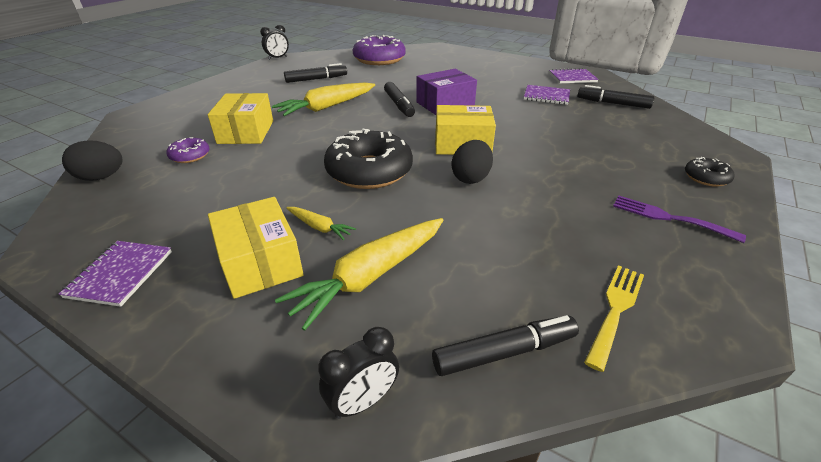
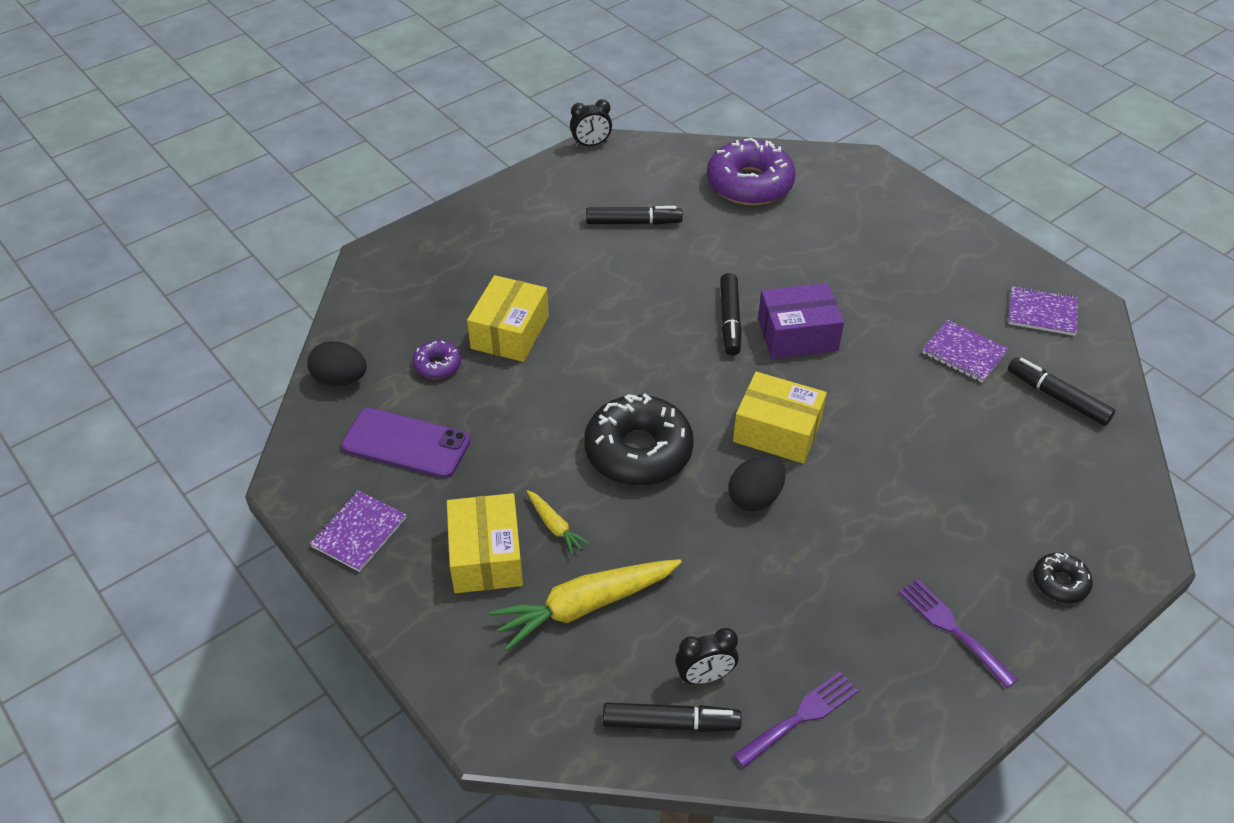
camera: 20 degrees right, 10 degrees up
yellow carrot [272,83,375,116] -> none
black clock [318,327,399,419] -> black clock moved to [675,628,739,684]
yellow fork [584,265,644,372] -> purple fork [733,672,859,768]
none -> purple phone [341,408,471,478]

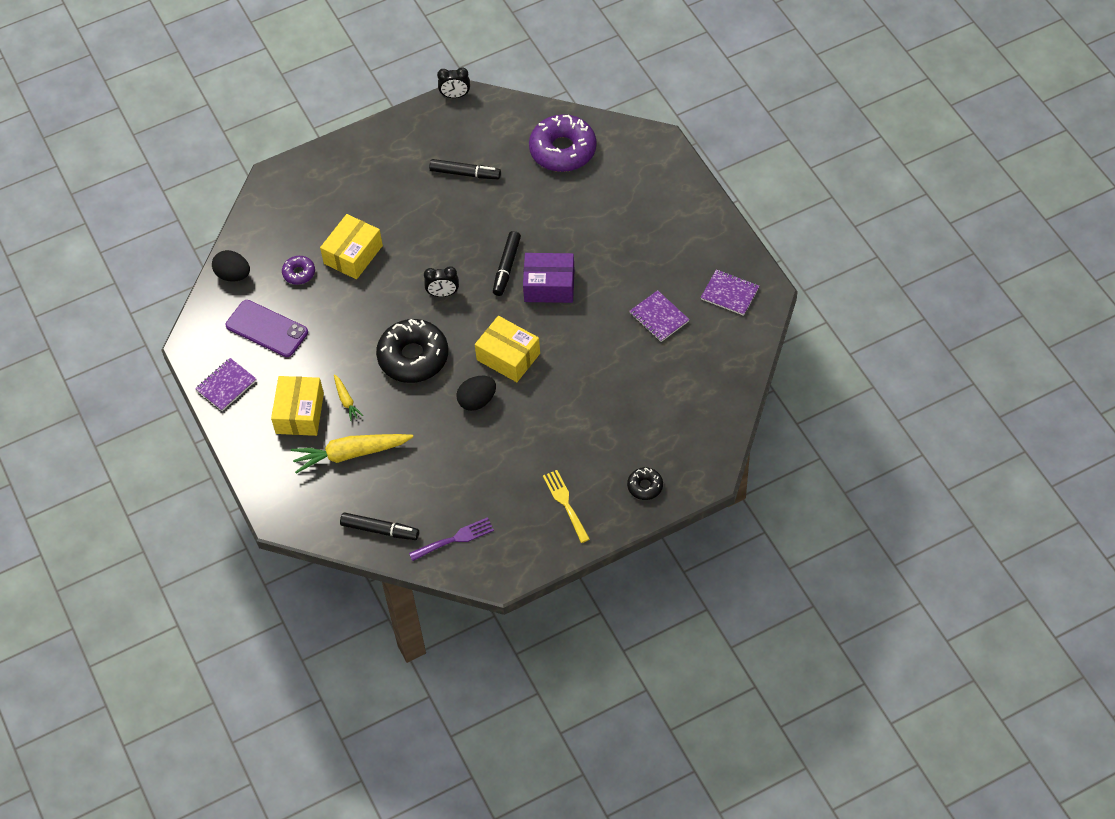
camera: 15 degrees right, 10 degrees up
black clock [675,628,739,684] -> black clock moved to [424,266,459,297]
purple fork [899,579,1018,688] -> yellow fork [543,470,590,543]
black marker [1008,357,1115,426] -> none

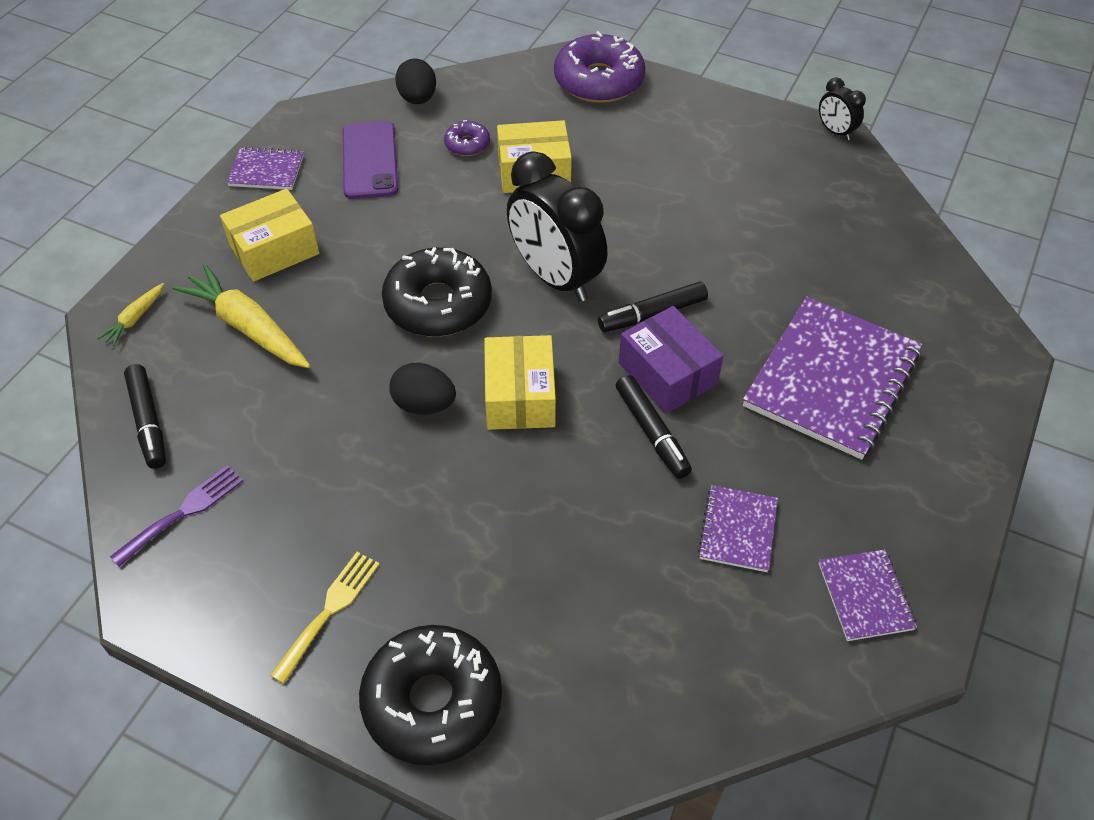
camera: 50 degrees right, 5 degrees down
yellow carrot [334,374,363,421] -> yellow carrot moved to [98,283,164,346]
purple fork [409,517,494,561] -> purple fork turned 75 degrees counterclockwise [110,465,243,567]
black clock [424,266,459,297] -> black clock [507,151,607,302], size x2.16
black marker [429,159,501,179] -> black marker moved to [616,375,692,479]
purple donut [529,114,596,172] -> purple donut moved to [554,31,645,103]
black donut [627,467,663,500] -> black donut [359,625,502,765], size x2.09
none -> purple notebook [743,297,922,460]

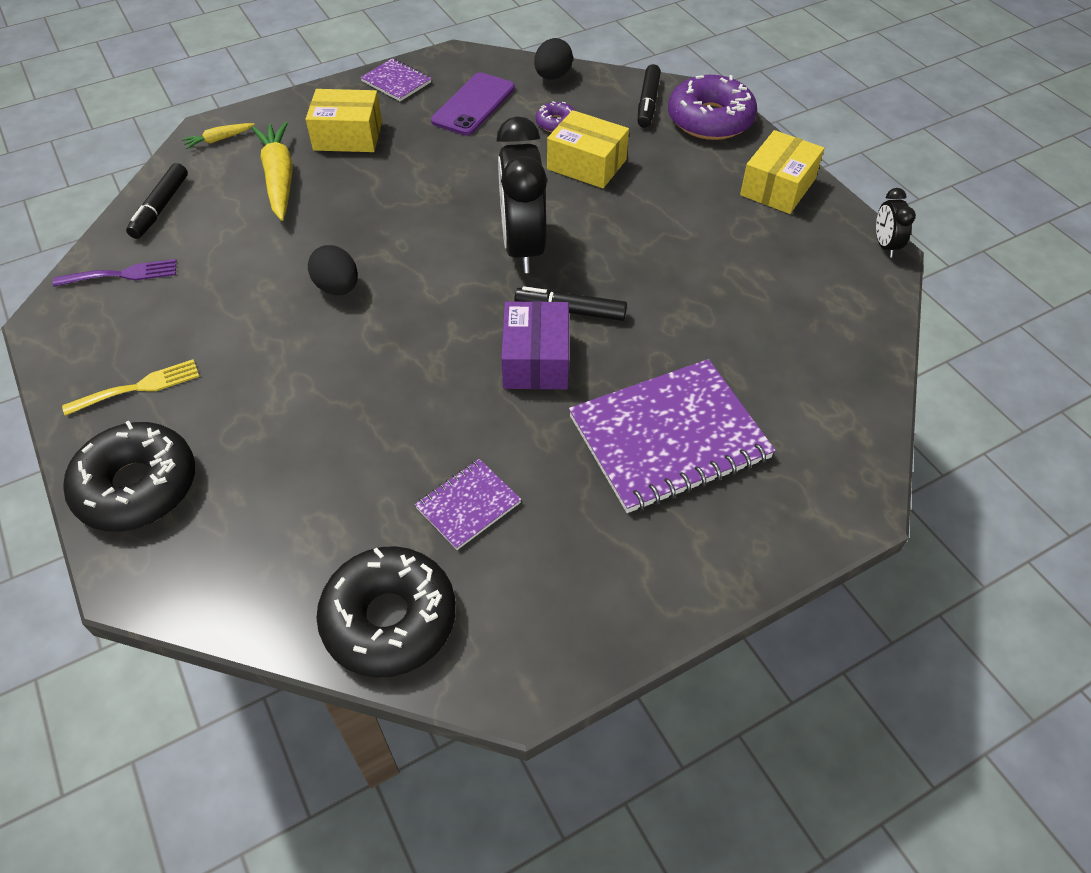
camera: 35 degrees right, 0 degrees up
black donut [382,247,492,337] -> black donut moved to [316,546,456,678]
yellow box [484,335,556,430] -> yellow box moved to [740,130,824,214]
black marker [616,375,692,479] -> black marker moved to [638,64,661,128]
purple notebook [819,549,917,641] -> none

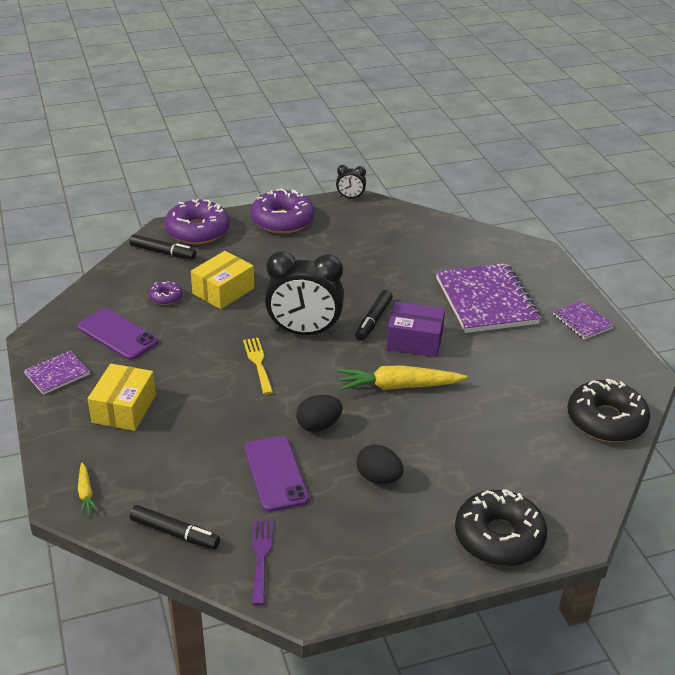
camera: 80 degrees left, 15 degrees down
yellow fork [62,359,199,416] -> yellow fork moved to [243,338,273,395]
yellow carrot [252,122,293,221] -> yellow carrot moved to [338,365,467,390]
purple notebook [415,459,522,550] -> purple notebook moved to [553,301,614,340]
black egg [534,38,573,80] -> black egg moved to [356,444,403,484]
yellow box [740,130,824,214] -> purple donut [251,189,314,234]
none -> purple phone [244,436,309,512]

